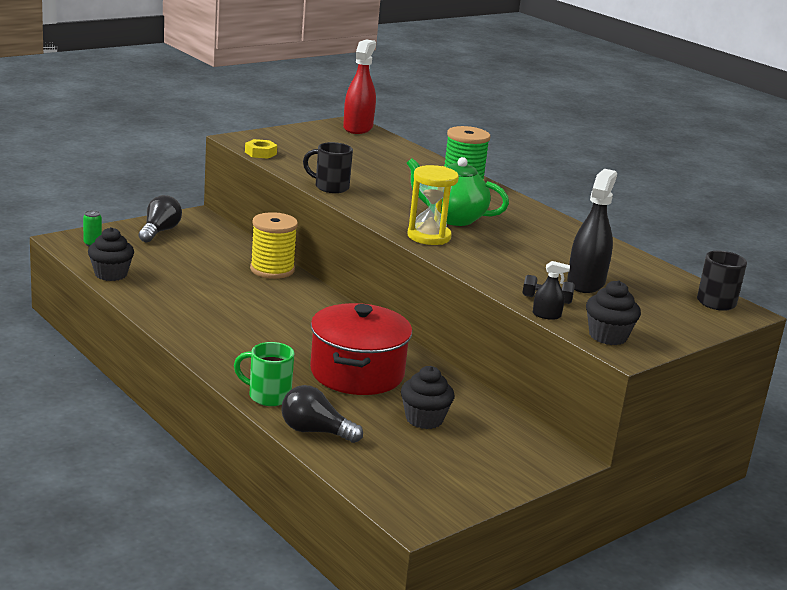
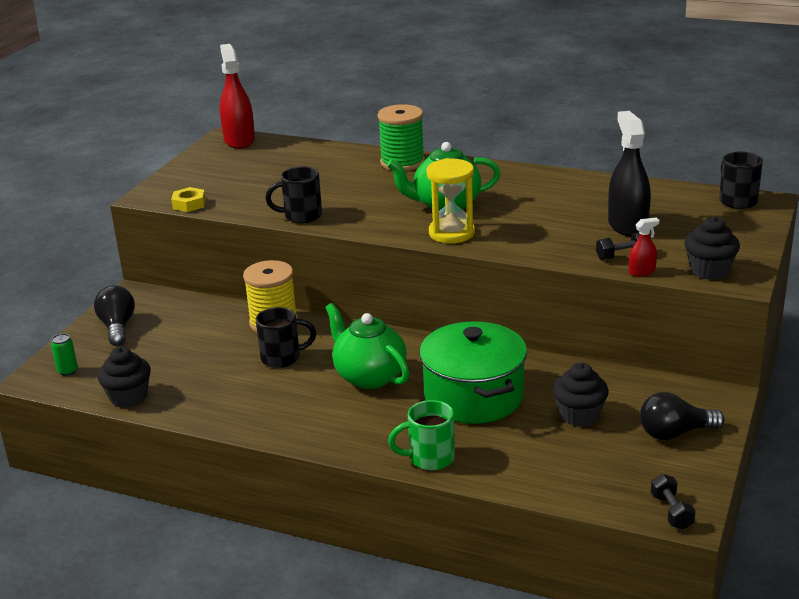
camera: 25 degrees left, 5 degrees up
black light bulb [281,385,363,443] -> black light bulb moved to [640,392,725,440]
red pot [310,303,412,395] -> green pot [419,321,527,424]
black spray bottle [533,261,570,320] -> red spray bottle [629,218,659,276]
none -> black mug [256,307,316,368]
none -> green teapot [325,303,409,389]
none -> black dumbbell [651,474,696,530]

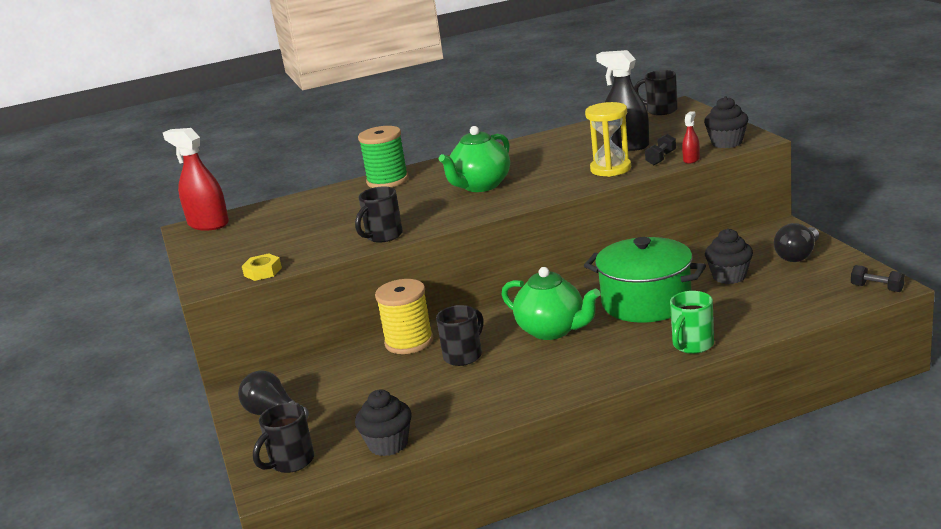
camera: 40 degrees left, 5 degrees down
green can [51,333,78,376] -> black mug [253,403,314,473]
green teapot [325,303,409,389] -> green teapot turned 150 degrees counterclockwise [501,267,600,340]
yellow hourglass [427,158,475,243] -> yellow hourglass moved to [585,102,631,177]

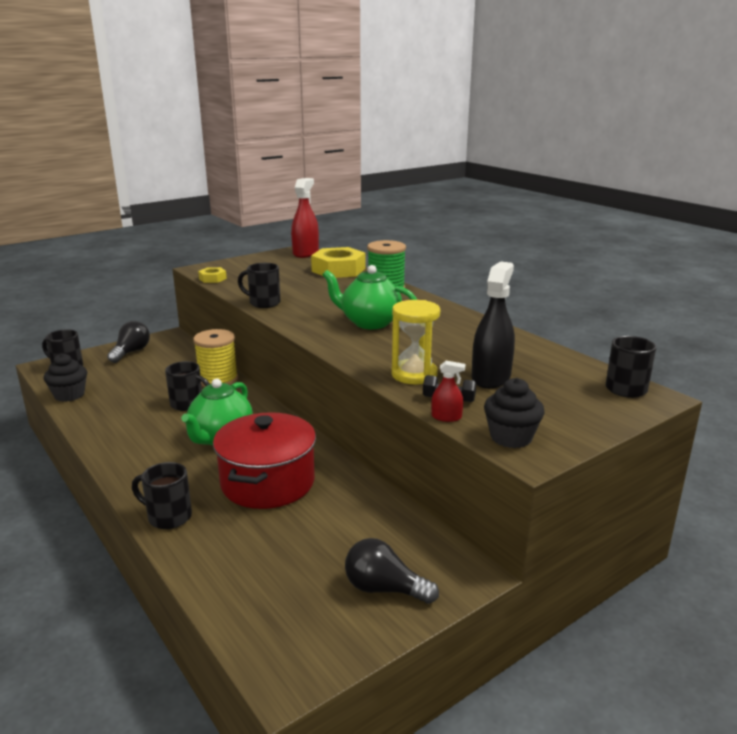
camera: 70 degrees right, 0 degrees up
green pot [584,237,706,323] -> red pot [213,412,316,509]
green mug [670,291,714,354] -> black mug [132,462,192,529]
black cupcake [705,228,753,284] -> none
black dumbbell [851,265,905,292] -> none
none -> yellow nut [311,247,365,278]

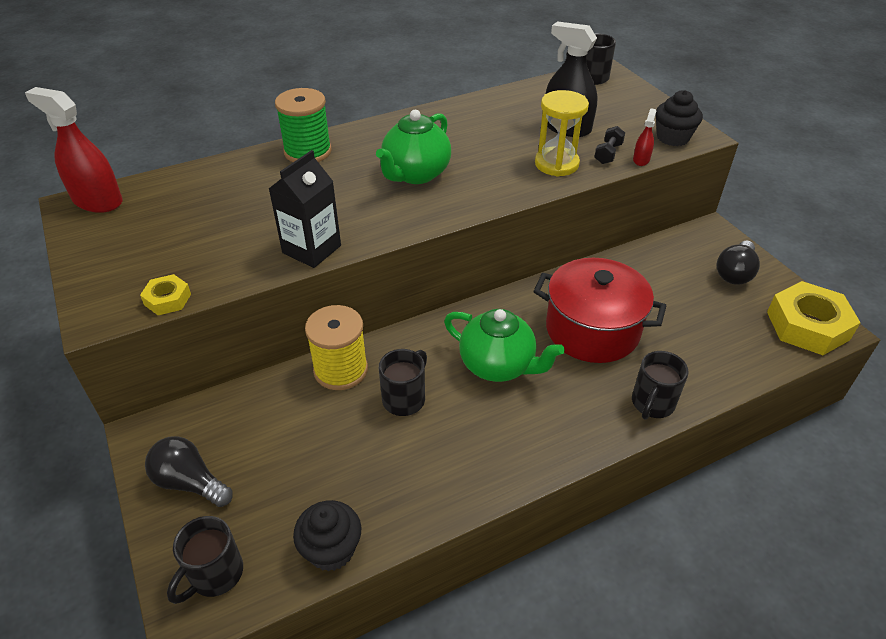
camera: 80 degrees left, 20 degrees up
black mug [238,263,281,308] -> black carton [269,150,341,268]
yellow nut [311,247,365,278] -> yellow nut moved to [767,281,861,355]

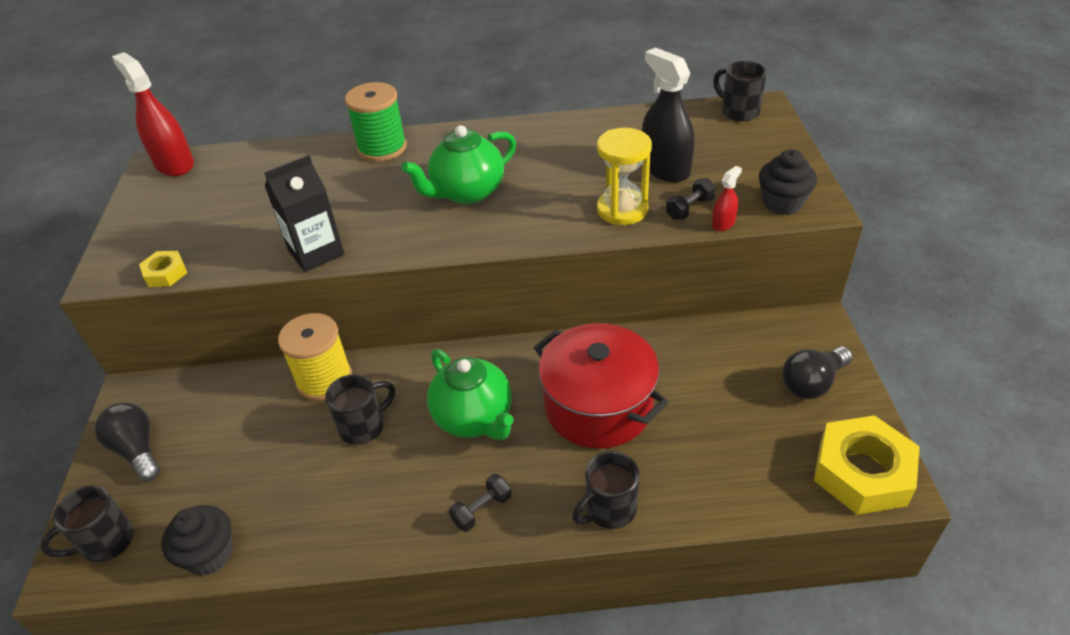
camera: 25 degrees right, 0 degrees up
none -> black dumbbell [449,474,511,532]

